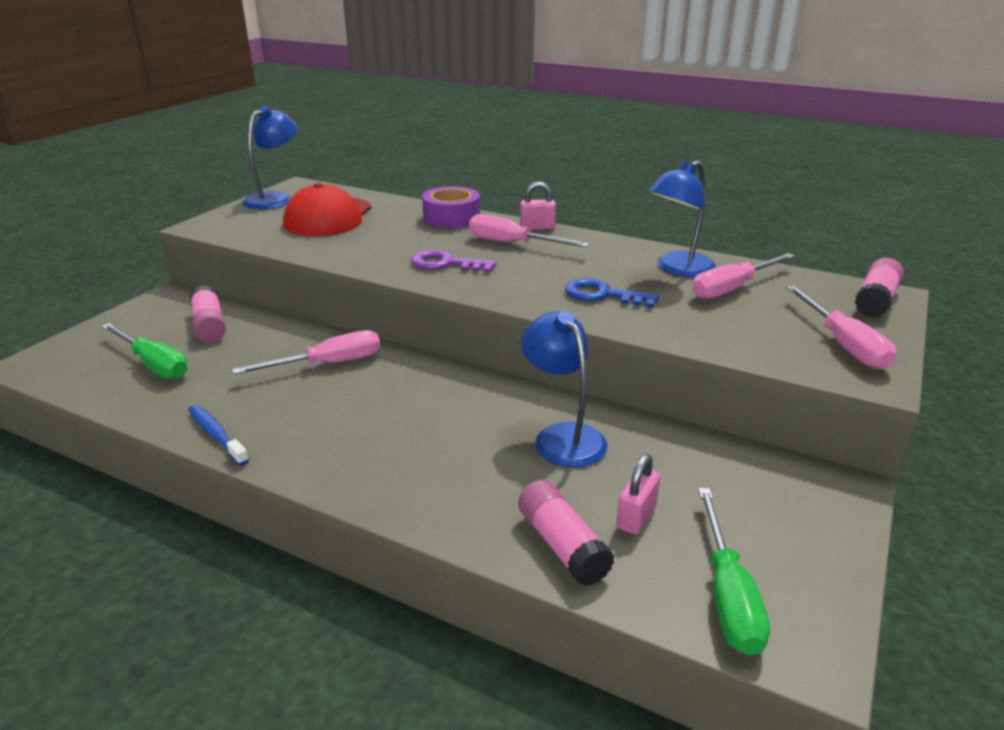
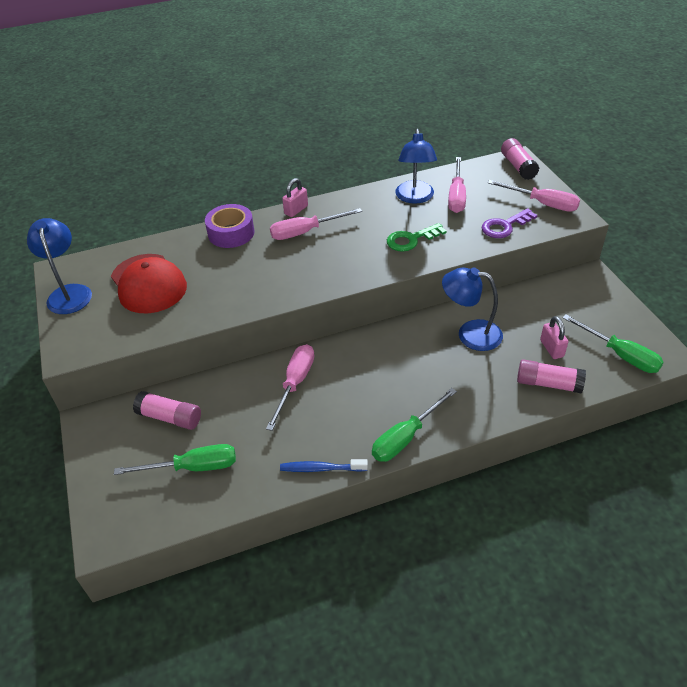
camera: 45 degrees left, 15 degrees up
purple key [411,250,496,272] -> purple key moved to [482,208,538,238]
blue key [565,278,659,308] -> green key [387,223,447,252]
none -> green screwdriver [372,388,457,462]

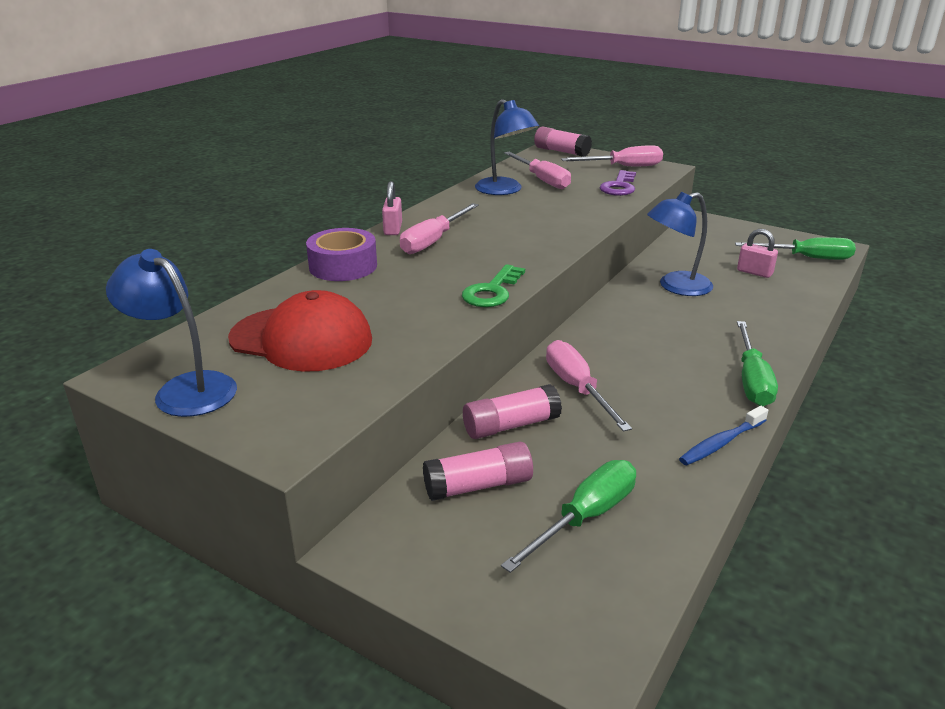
camera: 40 degrees left, 15 degrees down
green key [387,223,447,252] -> green key moved to [462,264,525,307]
pink glue stick [517,359,586,394] -> pink glue stick moved to [463,384,562,439]

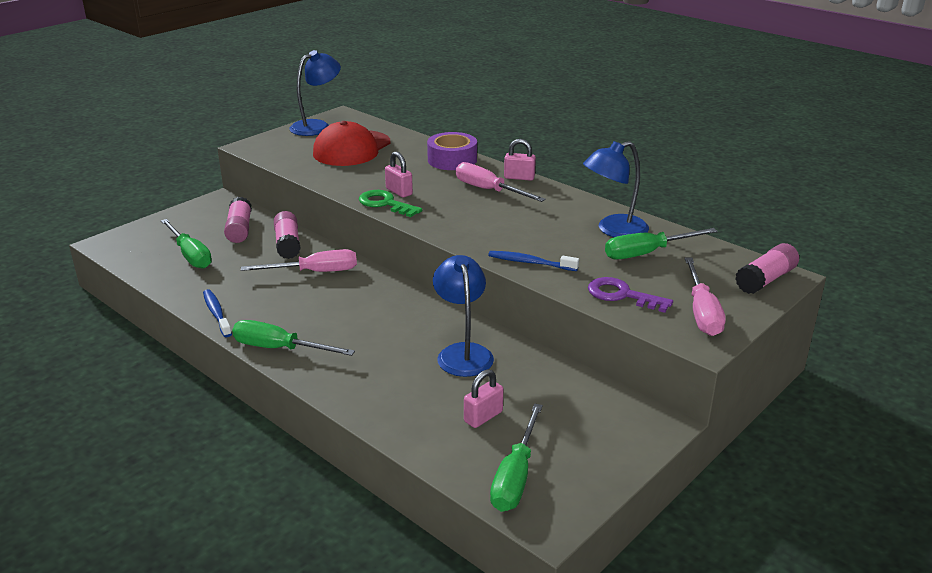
camera: 100 degrees right, 0 degrees up
pink screwdriver [504,152,571,189] -> green screwdriver [605,228,718,259]
none -> pink padlock [385,152,413,197]
none -> blue toothbrush [488,251,579,271]

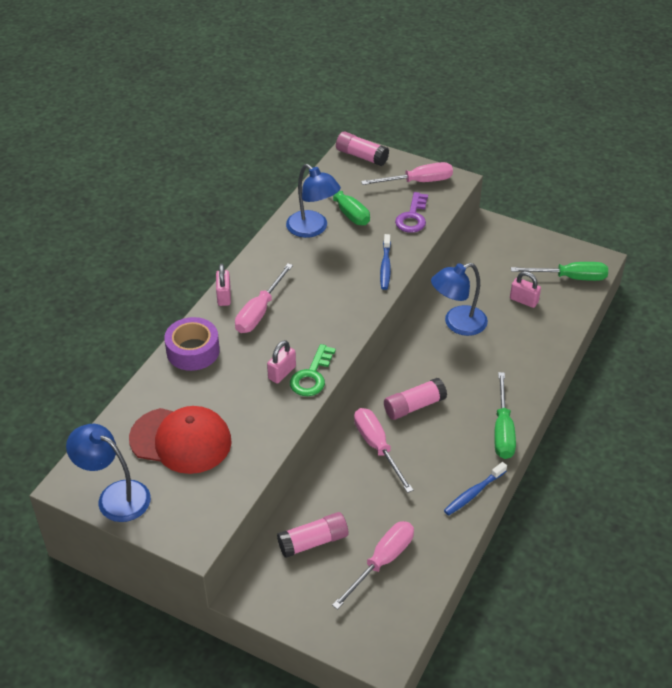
camera: 105 degrees left, 15 degrees up
green screwdriver [161,219,212,269] -> pink screwdriver [332,521,414,610]
pink glue stick [274,211,301,259] -> pink glue stick moved to [384,378,447,420]

